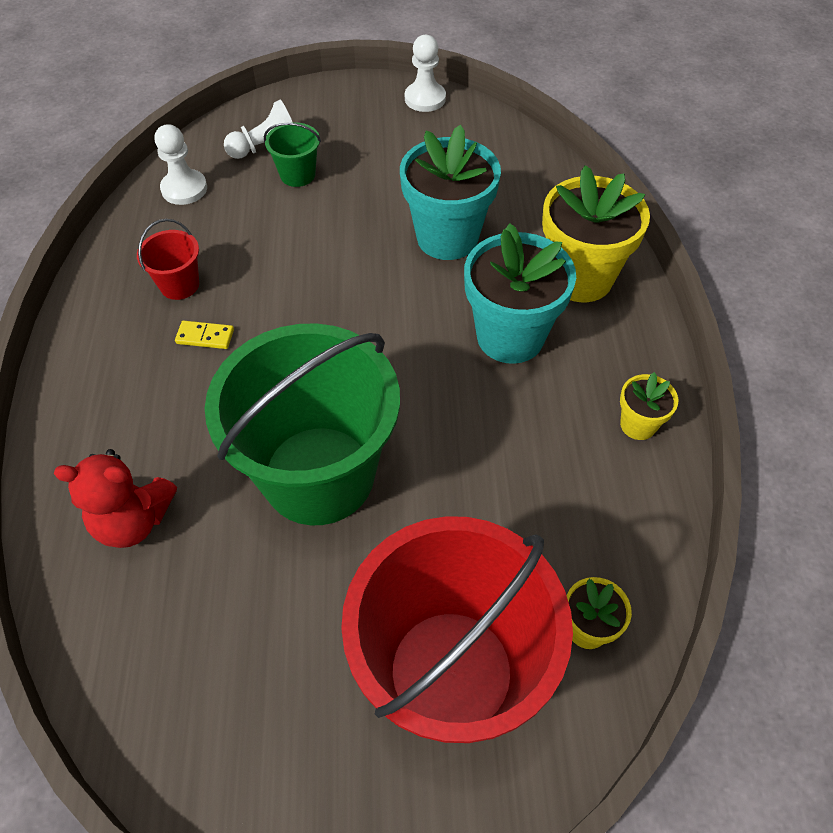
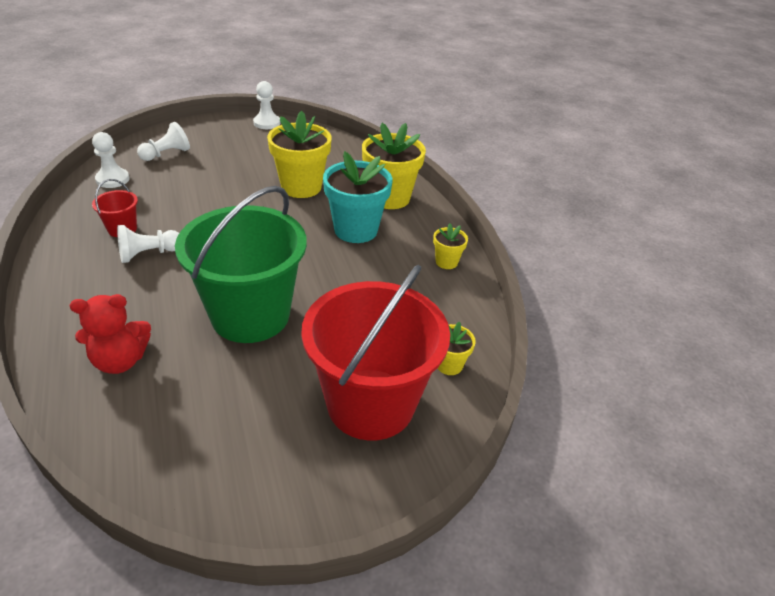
camera: 20 degrees left, 15 degrees down
yellow domino [175,321,234,349] -> white pawn [117,225,179,263]
green bucket [264,122,321,187] -> none
turquoise flower pot [400,125,501,260] -> yellow flower pot [267,111,332,198]

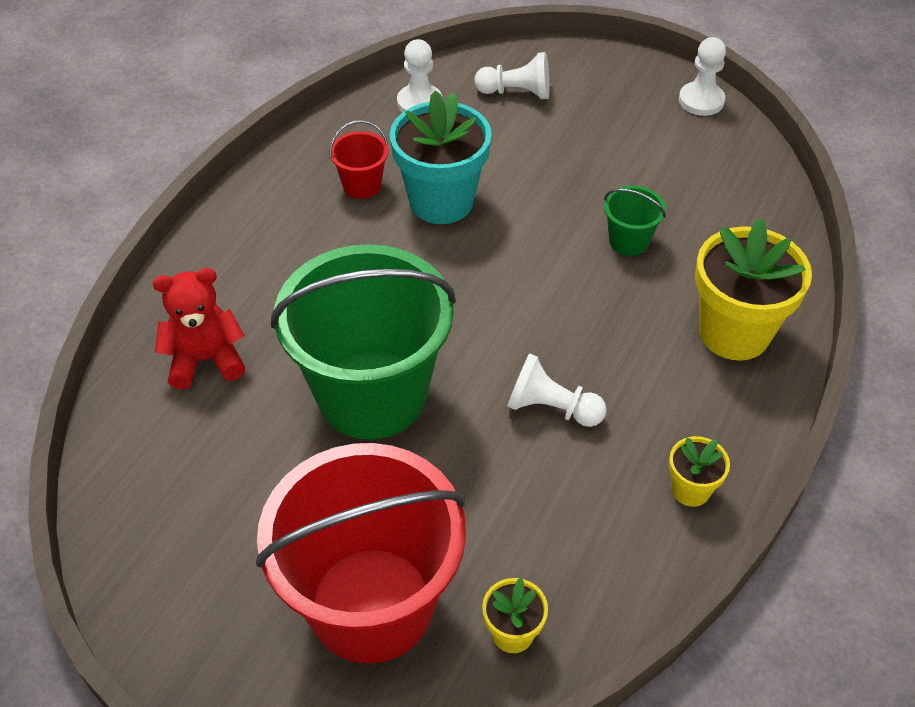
camera: 50 degrees right, 10 degrees up
red teddy bear [70,294,151,374] -> red teddy bear turned 135 degrees clockwise [153,268,245,389]
white pawn [117,225,179,263] -> white pawn moved to [507,353,607,427]
yellow flower pot [267,111,332,198] -> green bucket [604,185,666,256]
turquoise flower pot [323,151,393,243] -> turquoise flower pot moved to [390,90,492,224]

